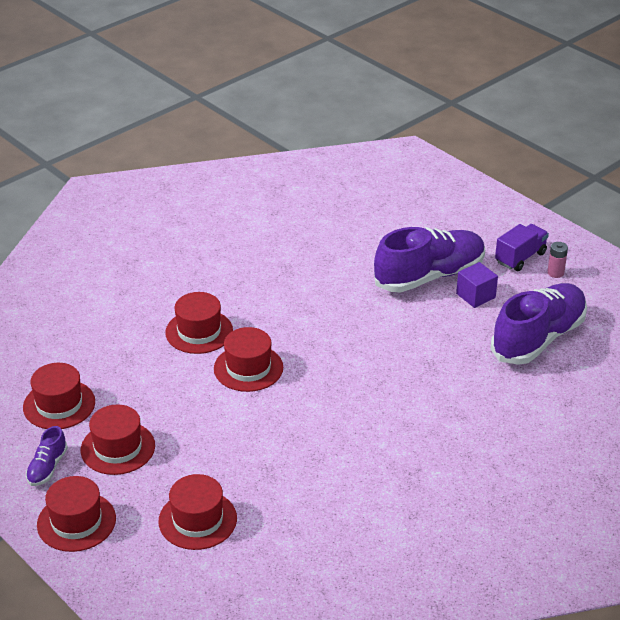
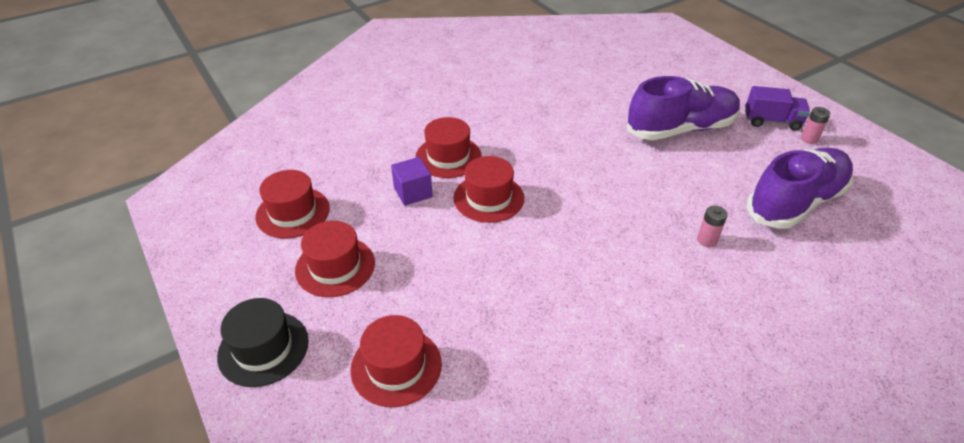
camera: 10 degrees right, 5 degrees up
purple shoe [26,426,68,486] -> none
red hat [37,476,116,552] -> black hat [217,298,309,387]
purple cube [456,262,498,308] -> purple cube moved to [391,157,433,206]
purple truck [495,224,549,271] -> purple truck turned 45 degrees clockwise [745,86,810,131]
none -> pink battery [697,205,728,247]

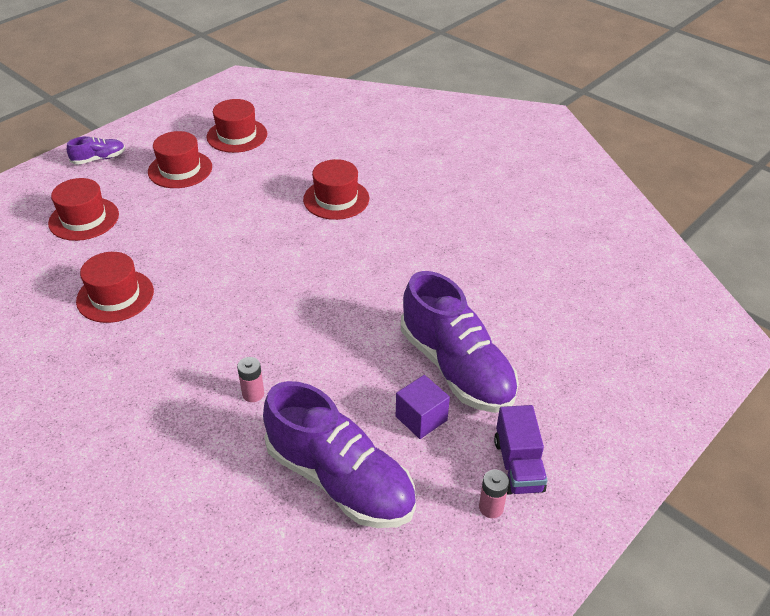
camera: 75 degrees right, 0 degrees up
black hat [217,298,309,387] -> purple shoe [67,136,125,165]
purple cube [391,157,433,206] -> purple cube moved to [396,375,450,439]
red hat [453,156,524,223] -> red hat moved to [76,252,154,323]

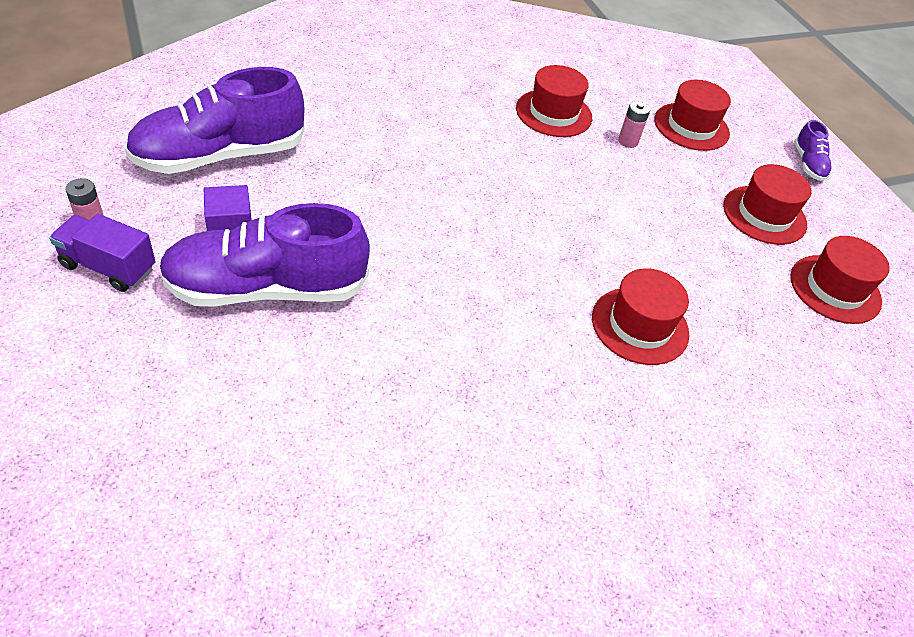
camera: 110 degrees right, 5 degrees up
pink battery [237,357,264,402] -> pink battery moved to [618,101,650,148]

